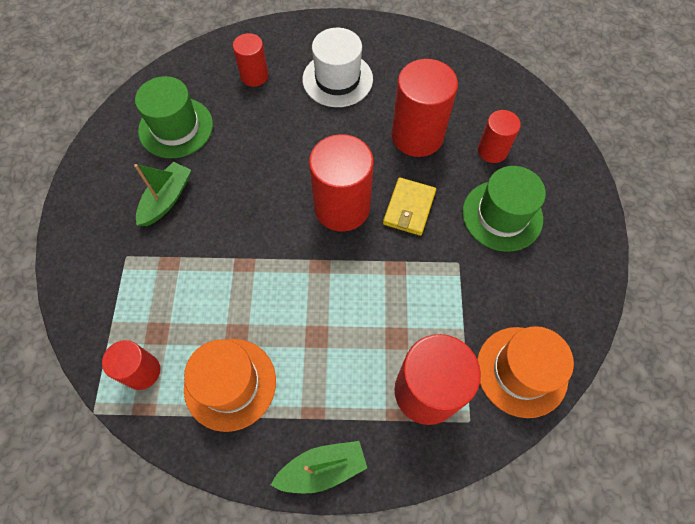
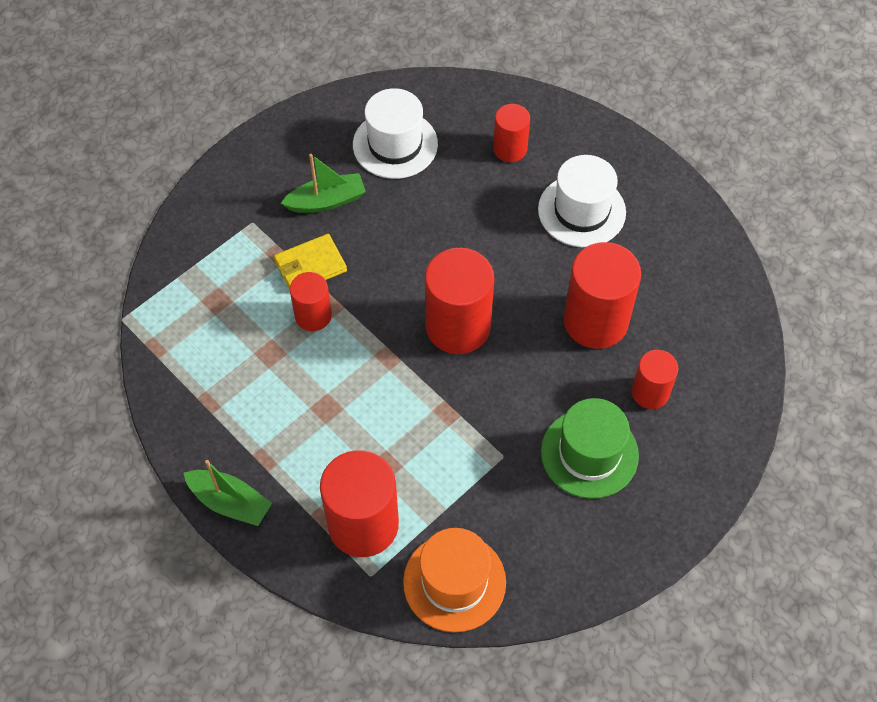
camera: 45 degrees right, 5 degrees down
red cylinder [102,340,160,390] -> red cylinder moved to [290,272,332,331]
green hat [135,76,213,158] -> white hat [353,88,438,179]
orange hat [184,339,276,432] -> none
yellow wallet [383,177,436,236] -> yellow wallet moved to [274,234,347,290]

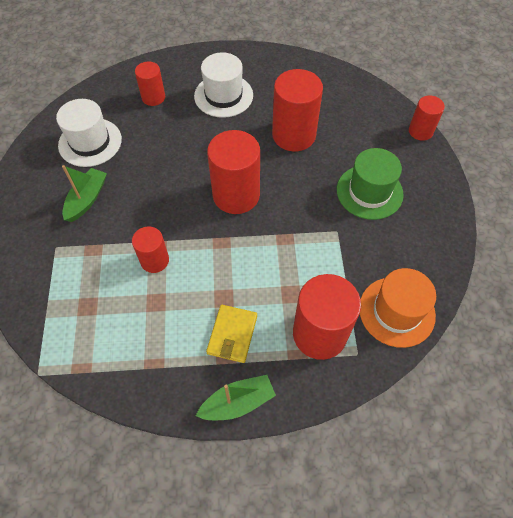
camera: 50 degrees left, 0 degrees up
yellow wallet [274,234,347,290] -> yellow wallet moved to [206,305,257,363]
red cylinder [632,350,678,409] -> red cylinder moved to [409,95,445,141]

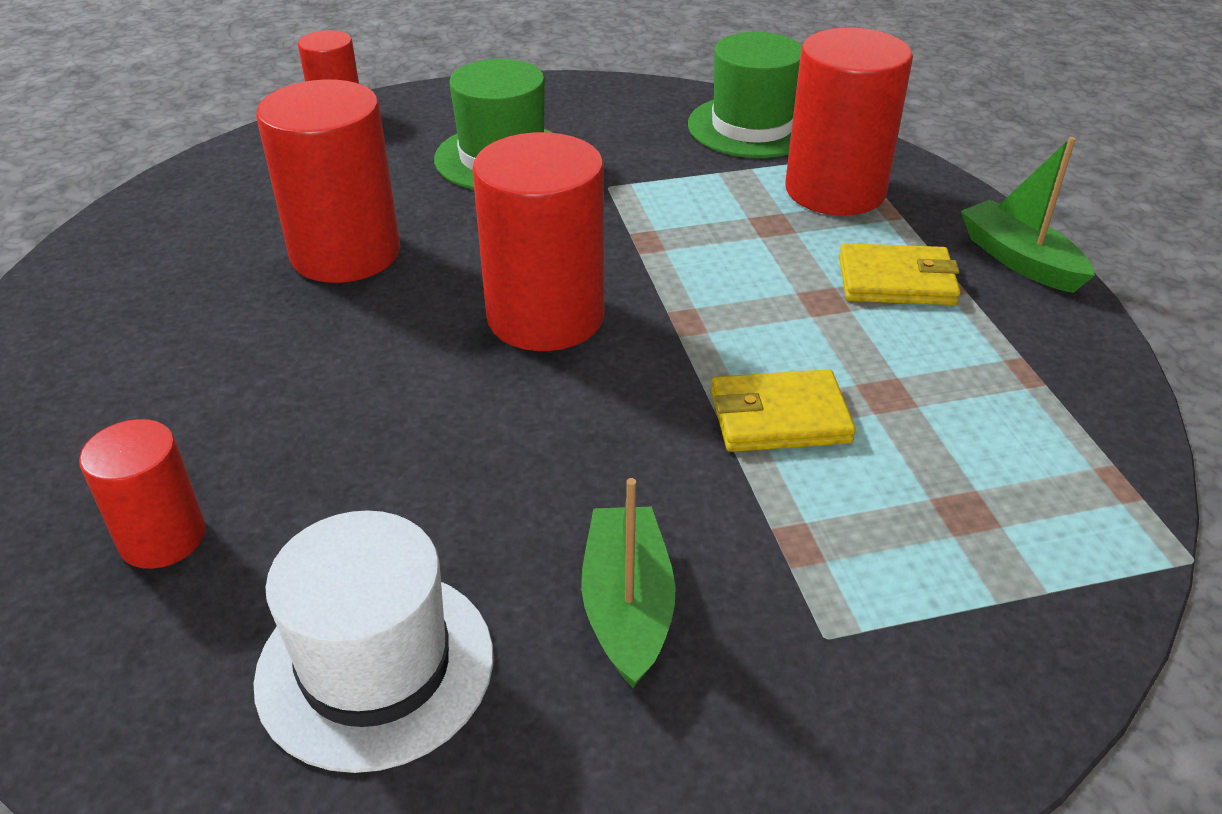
camera: 100 degrees left, 20 degrees down
green boat [62,165,107,222] -> green boat turned 75 degrees clockwise [581,478,676,689]
red cylinder [132,226,169,273] -> yellow wallet [711,369,856,452]
white hat [194,52,253,118] -> none
orange hat [360,268,436,348] -> green hat [688,32,802,158]

